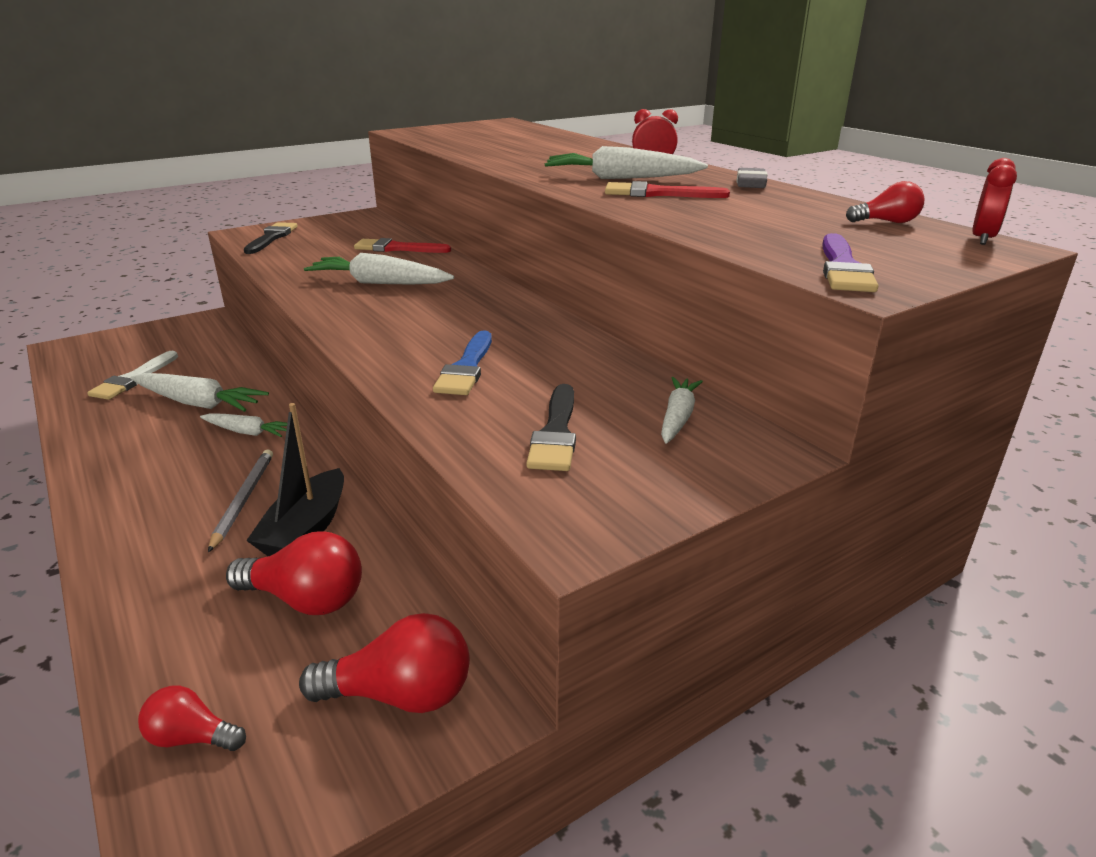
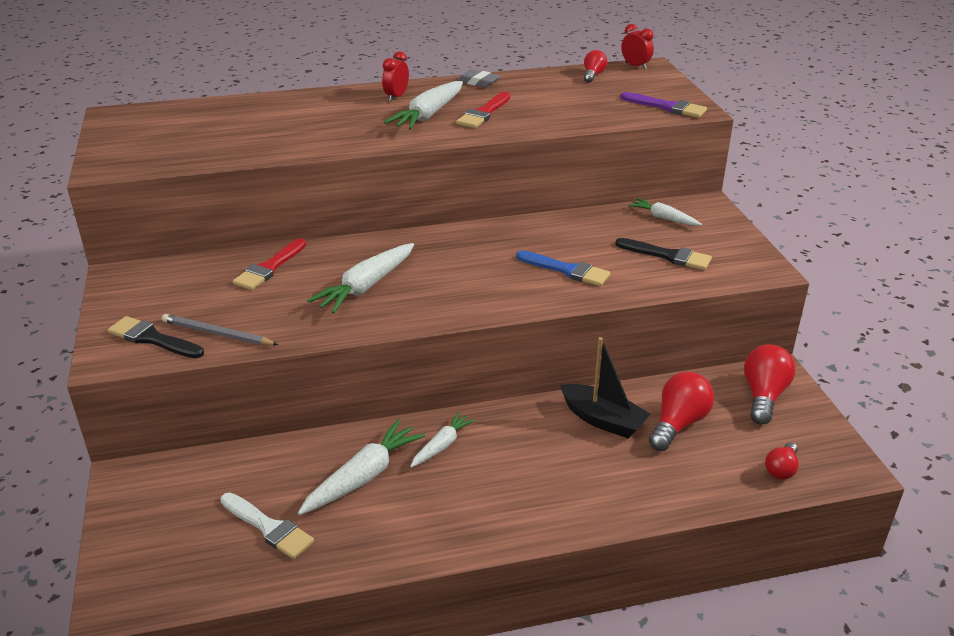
camera: 70 degrees left, 5 degrees up
grey pencil [208,450,273,552] -> grey pencil moved to [162,314,278,346]

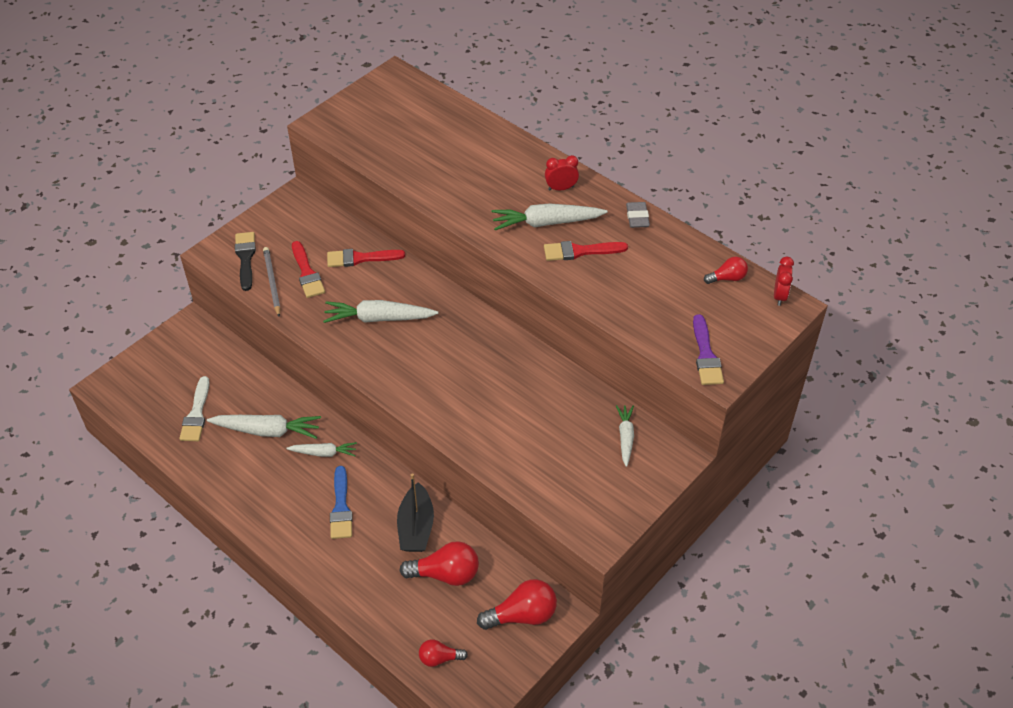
camera: 55 degrees right, 15 degrees up
blue brush [516,251,610,286] -> blue brush moved to [330,466,353,539]
black brush [615,238,712,270] -> none
none -> red brush [292,241,325,298]

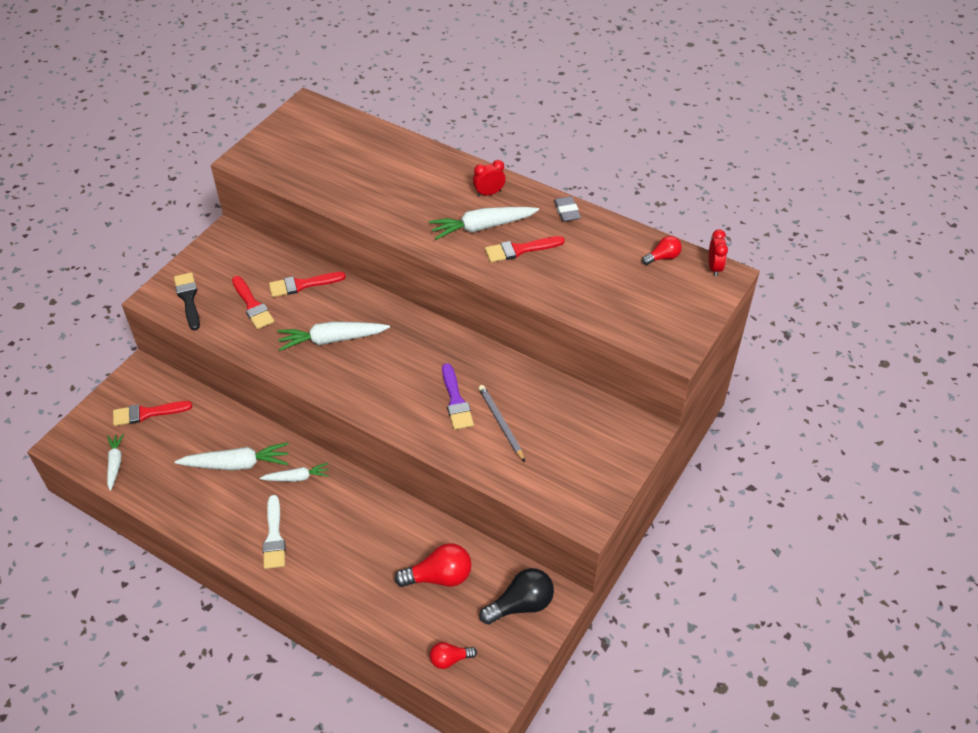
camera: 10 degrees left, 0 degrees up
white brush [179,376,210,441] -> white brush moved to [263,495,286,569]
grey pencil [263,247,281,317] -> grey pencil moved to [478,385,525,462]
blue brush [330,466,353,539] -> none
black boat [397,473,434,552] -> none
red light bulb [477,579,557,630] -> black light bulb [479,568,554,625]
white carrot [616,405,634,467] -> white carrot moved to [107,434,124,491]
purple brush [693,314,724,385] -> purple brush moved to [442,363,474,430]
none -> red brush [113,401,192,426]

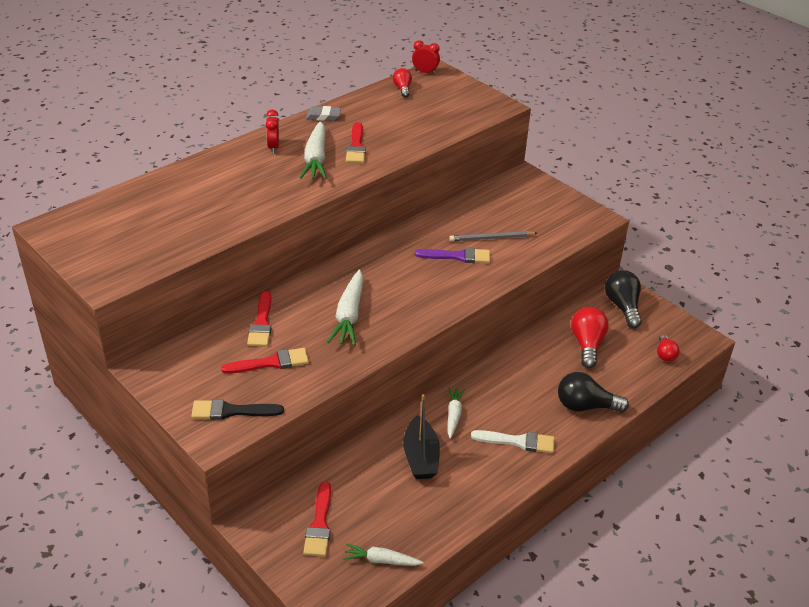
camera: 75 degrees left, 10 degrees down
white carrot [175,442,289,470] -> black boat [403,394,440,479]
none -> black light bulb [558,372,629,413]

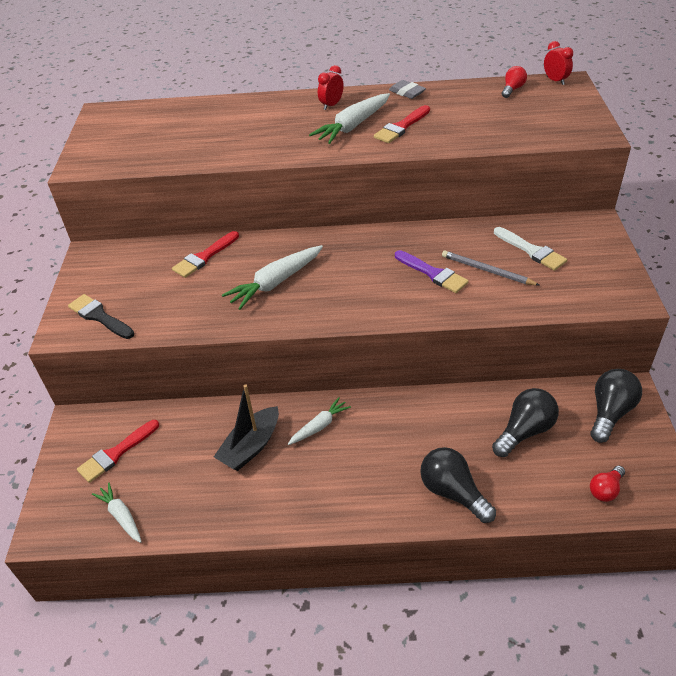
camera: 45 degrees right, 5 degrees up
red brush [221,348,309,374] -> none
white brush [471,430,555,453] -> white brush moved to [494,227,567,271]
red light bulb [571,307,609,368] -> black light bulb [492,388,559,457]

